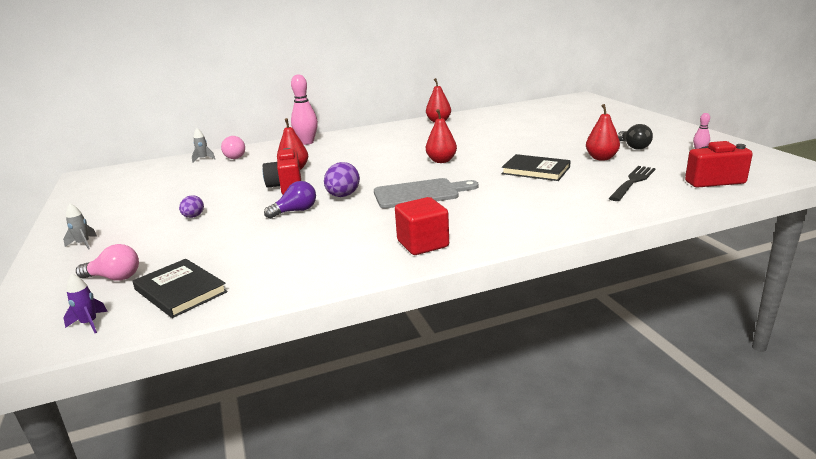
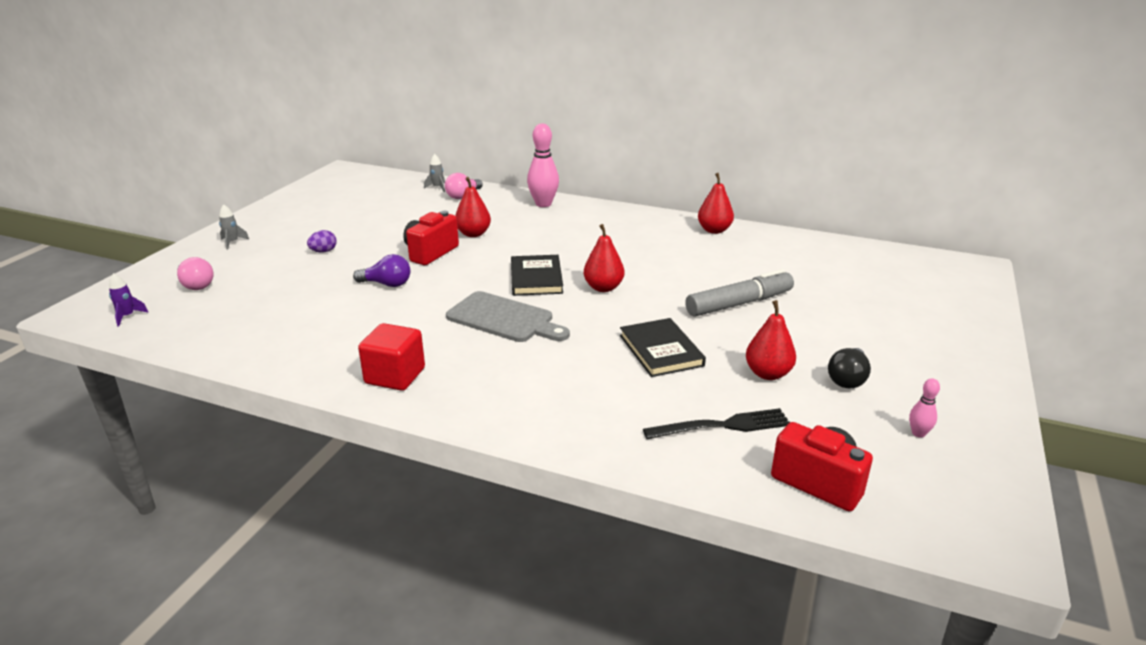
camera: 40 degrees right, 5 degrees up
black book [132,259,228,318] -> black book moved to [511,255,563,296]
purple egg [324,162,360,197] -> none
none -> grey marker [685,269,794,317]

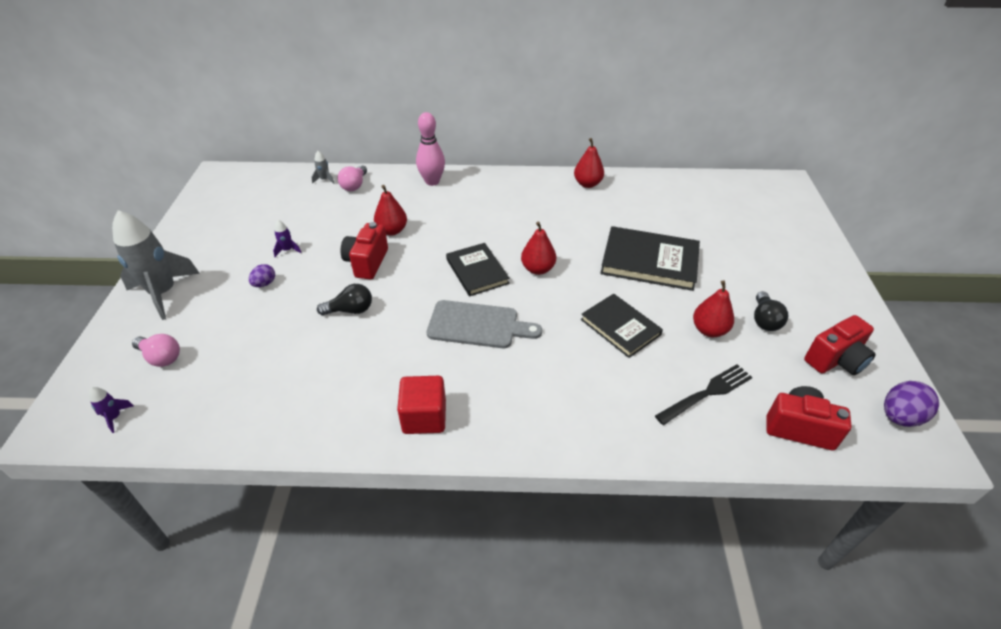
camera: 20 degrees left, 15 degrees up
grey rocket [219,204,249,250] -> grey rocket [112,210,200,320], size x2.46
purple light bulb [353,254,410,287] -> black light bulb [317,284,372,316]
grey marker [685,269,794,317] -> black book [600,226,700,291]
pink bowling pin [909,378,940,438] -> red camera [804,315,876,375]
none -> purple rocket [273,220,302,257]
none -> purple egg [884,381,939,427]

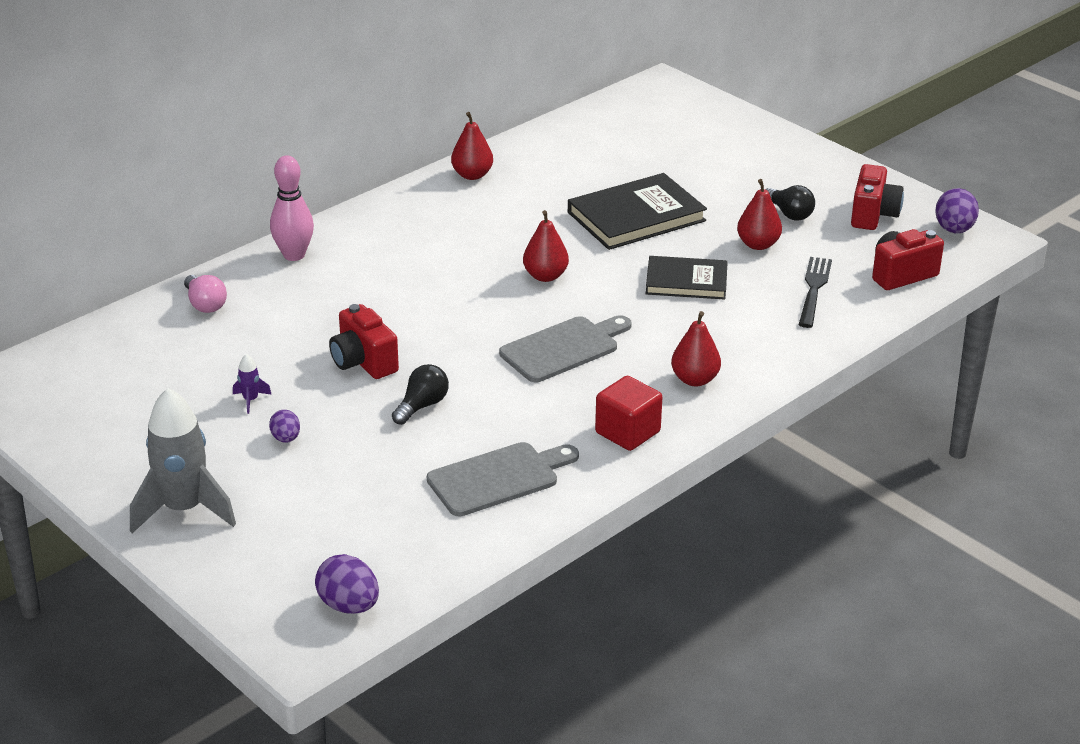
camera: 45 degrees left, 10 degrees down
purple rocket [89,387,134,433] -> purple egg [315,554,379,614]
pink light bulb [132,334,180,367] -> none
grey rocket [312,151,335,184] -> none
red pear [374,185,407,236] -> red pear moved to [671,311,721,386]
black book [446,243,510,296] -> none
none -> grey cutting board [427,442,579,516]

